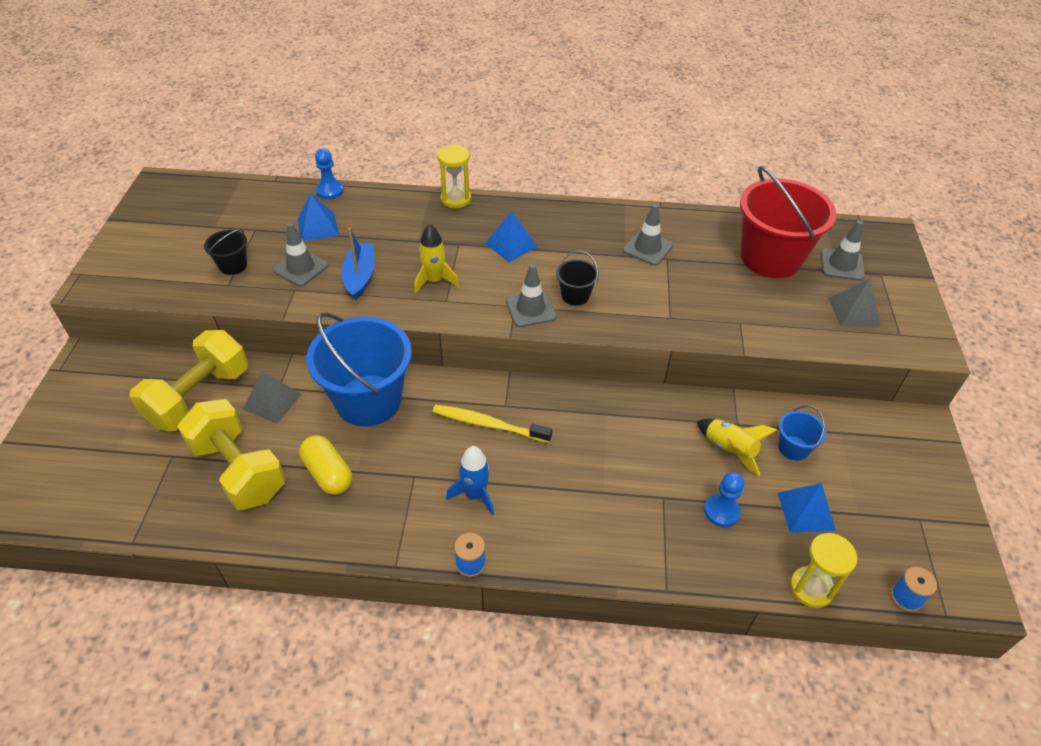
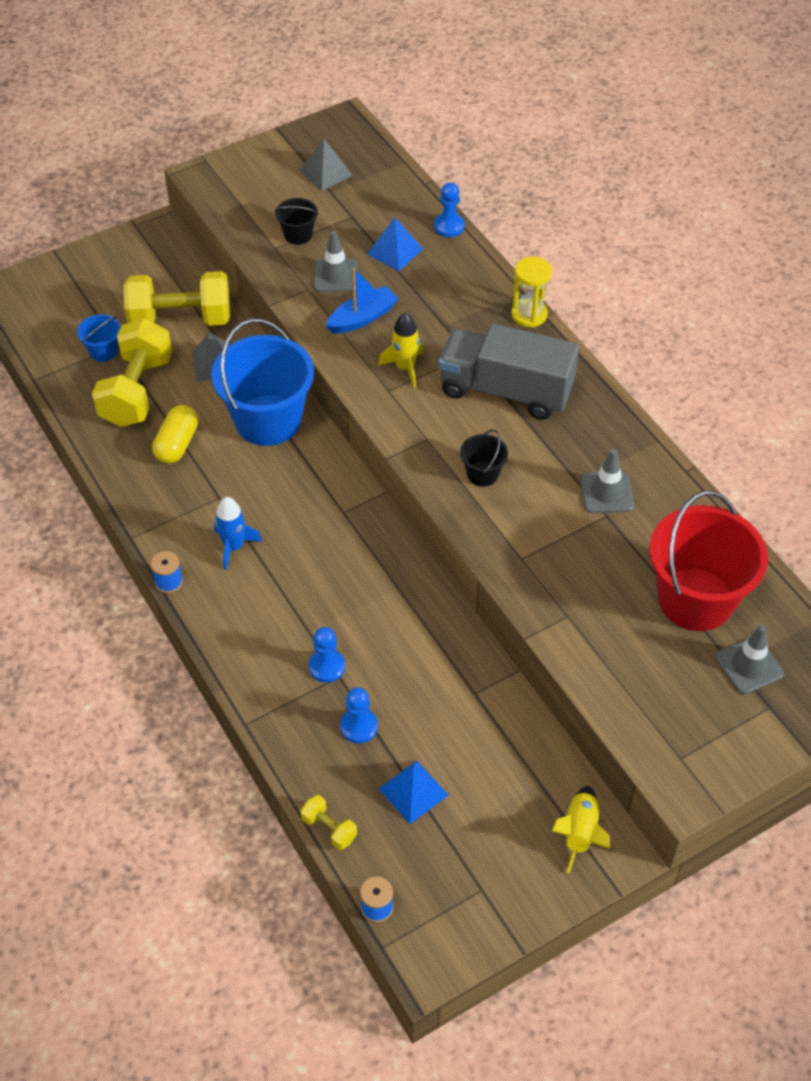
camera: 55 degrees right, 5 degrees up
yellow toothbrush [433,405,552,443] -> none
blue pyramid [485,211,537,262] -> grey truck [438,323,579,420]
grey traffic cone [506,264,557,327] -> none
yellow rocket [697,419,777,476] -> yellow rocket moved to [552,786,610,873]
blue bucket [778,405,826,461] -> blue bucket moved to [77,314,120,362]
yellow hourglass [790,533,857,608] -> yellow dumbbell [300,795,357,850]
grey pyramid [829,278,881,327] -> grey pyramid moved to [299,139,353,191]
none -> blue pawn [309,627,345,683]

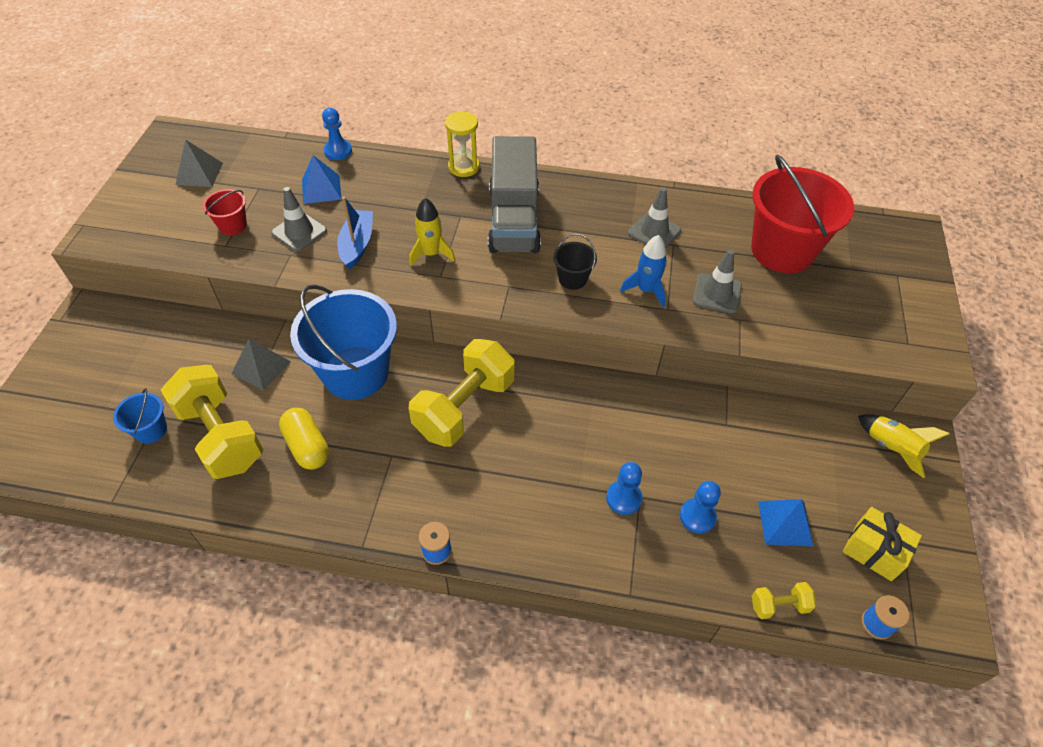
camera: 50 degrees left, 0 degrees up
yellow dumbbell [123,271,230,326] -> yellow dumbbell moved to [409,339,515,447]
blue rocket [214,497,262,570] -> blue rocket moved to [620,235,667,307]
black bucket [275,198,318,245] -> red bucket [202,189,247,235]
grey truck [438,323,579,420] -> grey truck turned 60 degrees counterclockwise [488,136,541,253]
grey traffic cone [715,625,784,694] -> grey traffic cone moved to [693,249,742,313]
none -> yellow gift [843,507,922,581]

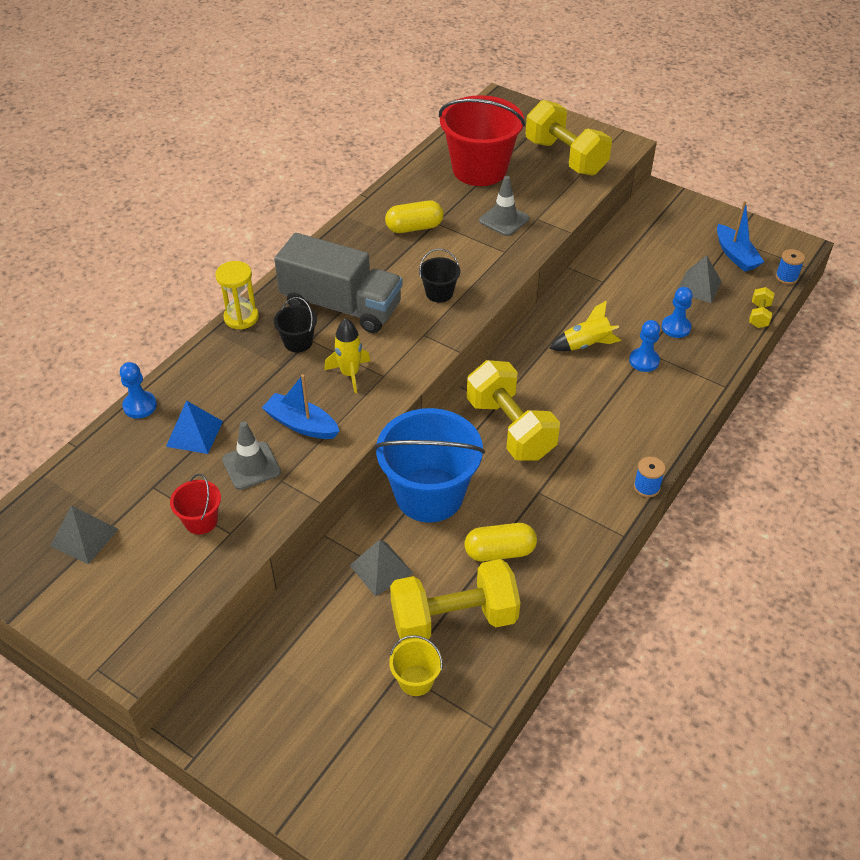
camera: 65 degrees left, 5 degrees down
blue bucket [113,388,167,443] -> yellow bucket [389,635,443,696]
blue rocket [620,235,667,307] -> none
grey traffic cone [628,187,681,248] -> yellow capsule [385,201,444,233]
blue pyramid [758,499,813,546] -> grey pyramid [678,255,722,303]
yellow gift [843,507,922,581] -> blue boat [717,201,764,272]
yellow rocket [858,414,950,478] -> yellow rocket moved to [549,300,622,351]
none -> black bucket [274,297,317,352]
none -> yellow dumbbell [526,100,612,176]

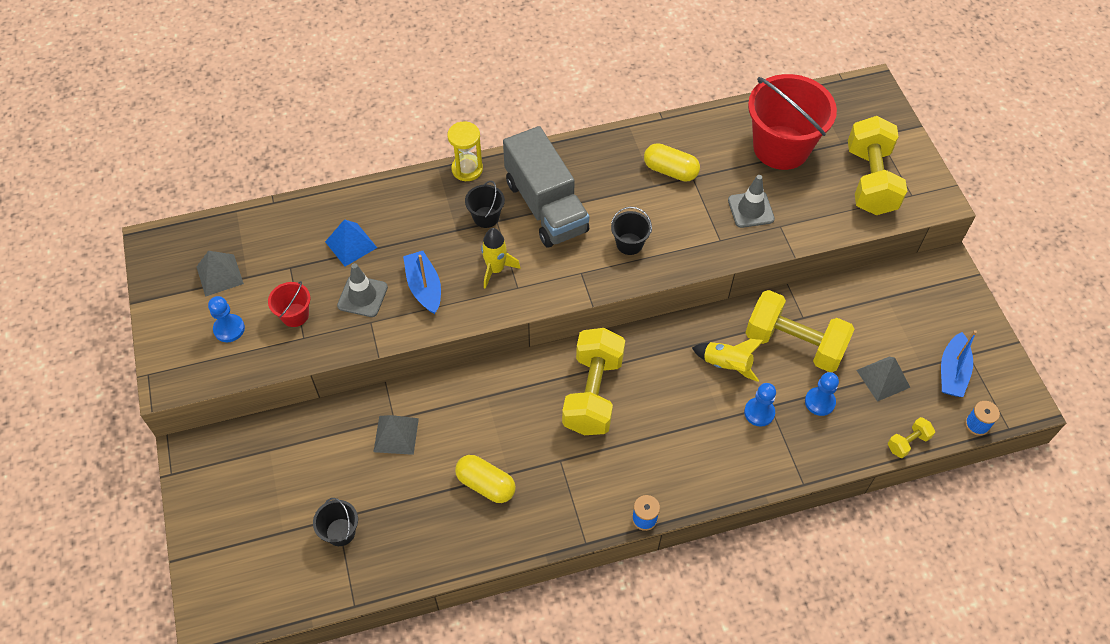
camera: 40 degrees right, 10 degrees up
blue pawn [120,362,157,419] -> blue pawn moved to [208,296,245,342]
blue bucket [374,408,485,523] -> none
yellow bucket [389,635,443,696] -> black bucket [313,498,358,546]
yellow dumbbell [390,559,520,642] -> yellow dumbbell moved to [745,290,854,372]

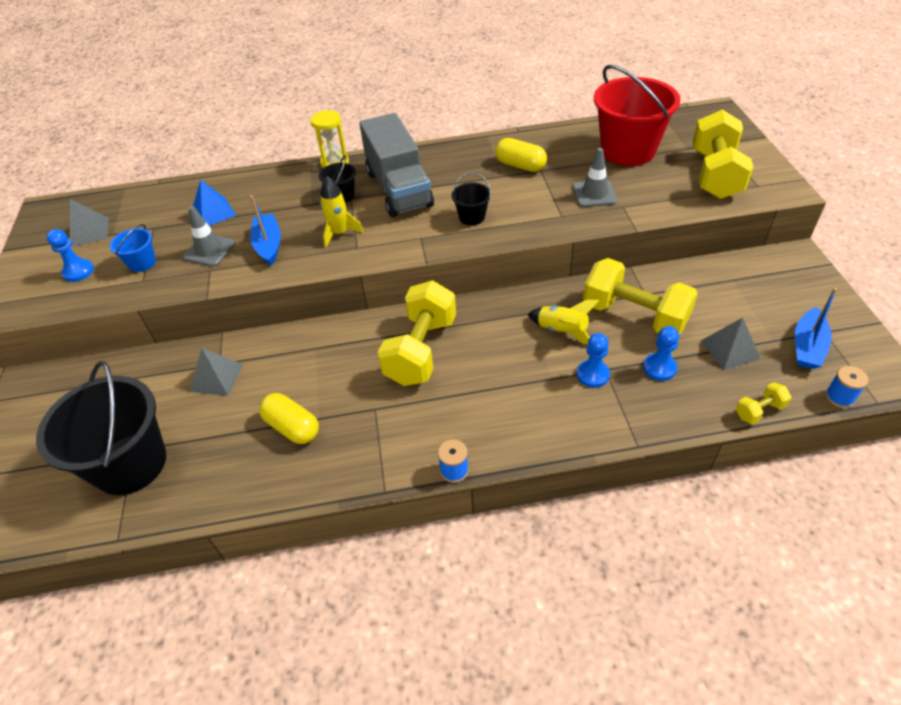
camera: 10 degrees right, 10 degrees down
red bucket [268,281,310,327] -> blue bucket [110,224,156,272]
black bucket [313,498,358,546] -> black bucket [36,361,166,495], size x2.24

